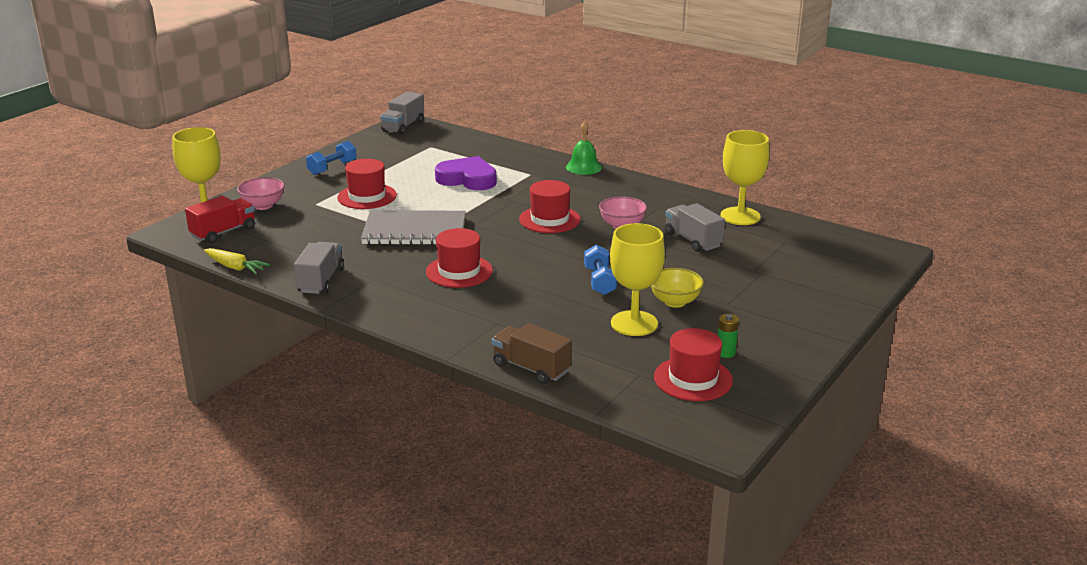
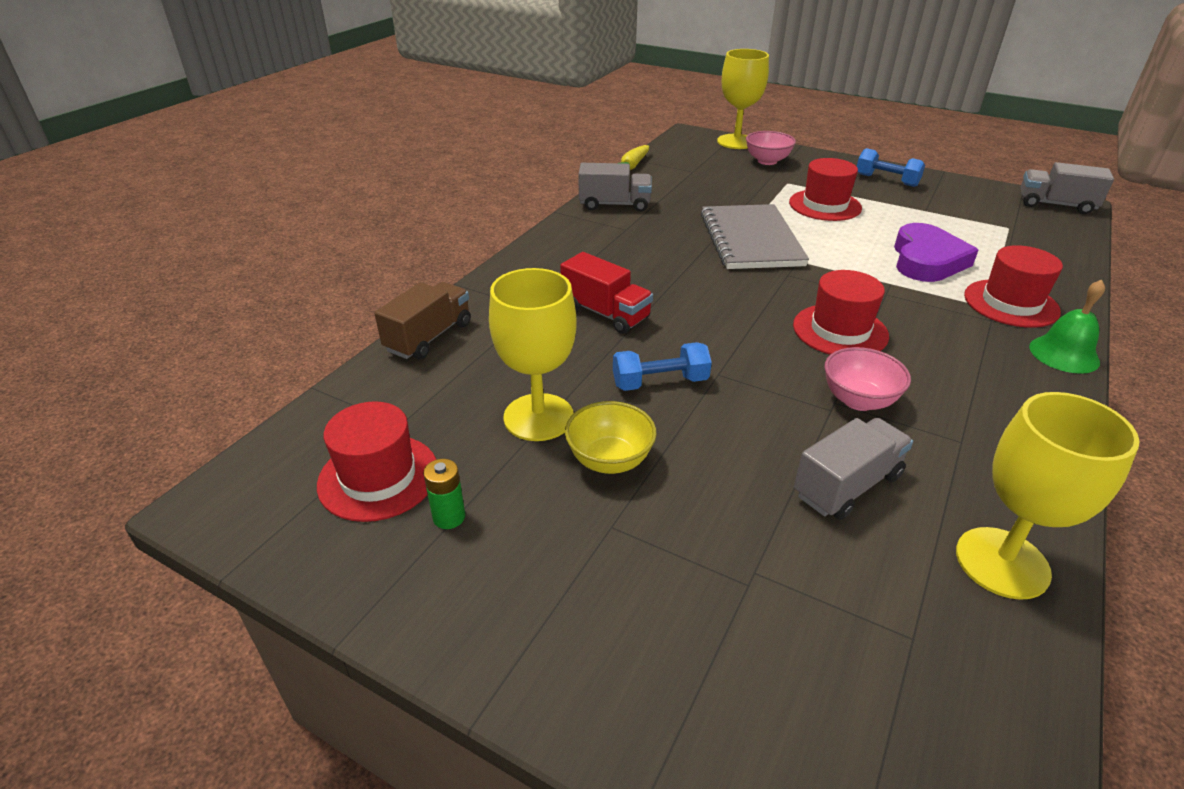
camera: 85 degrees right, 10 degrees up
red truck [185,196,255,243] -> red truck moved to [560,252,653,334]
red hat [426,228,493,288] -> red hat moved to [964,245,1063,328]

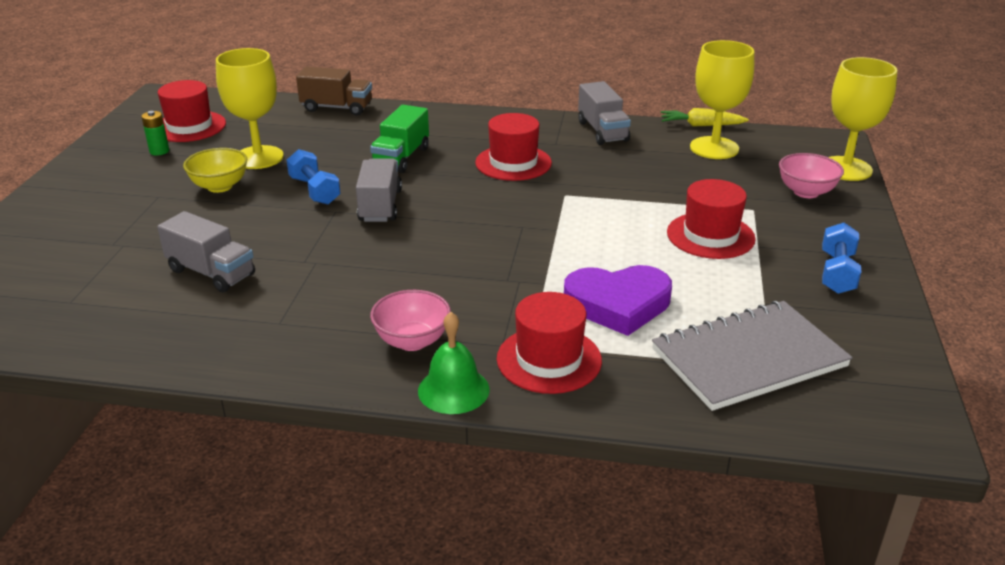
camera: 70 degrees right, 5 degrees down
red truck [560,252,653,334] -> green truck [370,105,429,173]
grey notebook [701,204,809,269] -> grey notebook moved to [652,301,853,411]
red hat [793,270,889,354] -> red hat moved to [475,113,552,181]
pink bowl [824,347,911,411] -> pink bowl moved to [370,290,451,351]
yellow goblet [956,392,1140,600] -> yellow goblet moved to [690,40,754,159]
grey truck [1020,162,1114,214] -> grey truck moved to [356,159,402,222]

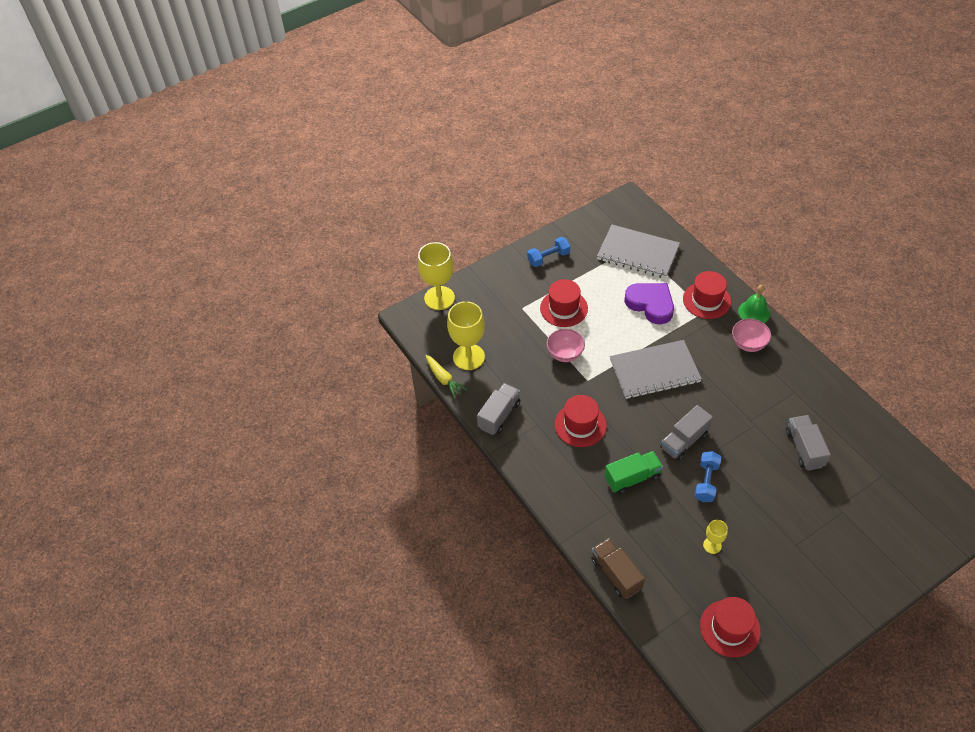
camera: 130 degrees left, 20 degrees up
green battery [141,111,169,155] -> none
yellow bowl [183,148,247,193] -> none
yellow goblet [216,48,284,169] -> yellow goblet [703,520,728,554], size x0.49
pink bowl [779,153,844,198] -> pink bowl moved to [546,329,585,362]
none -> grey notebook [610,340,702,399]

